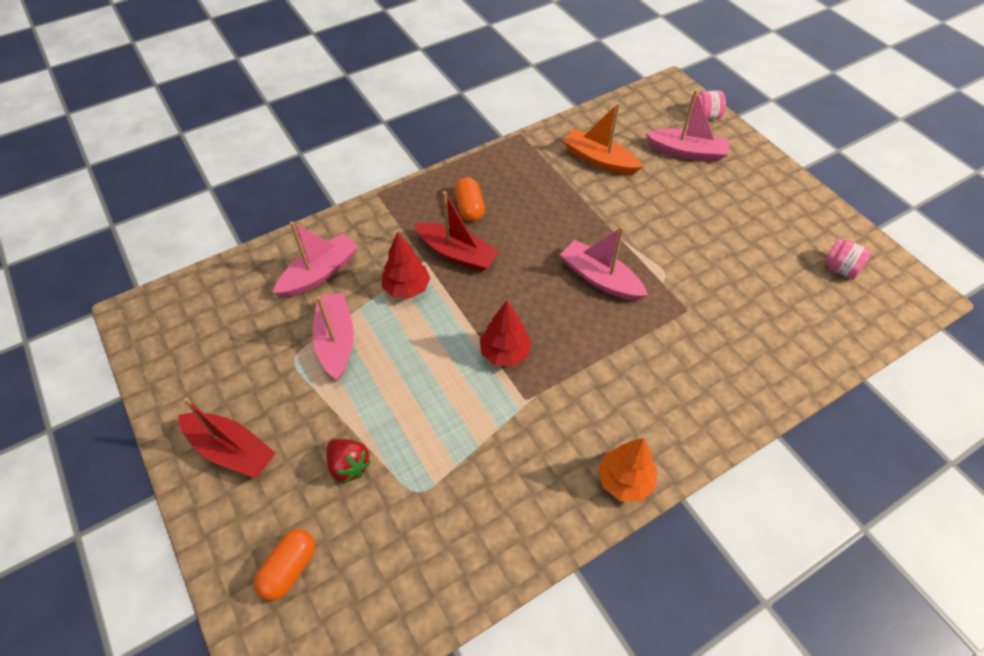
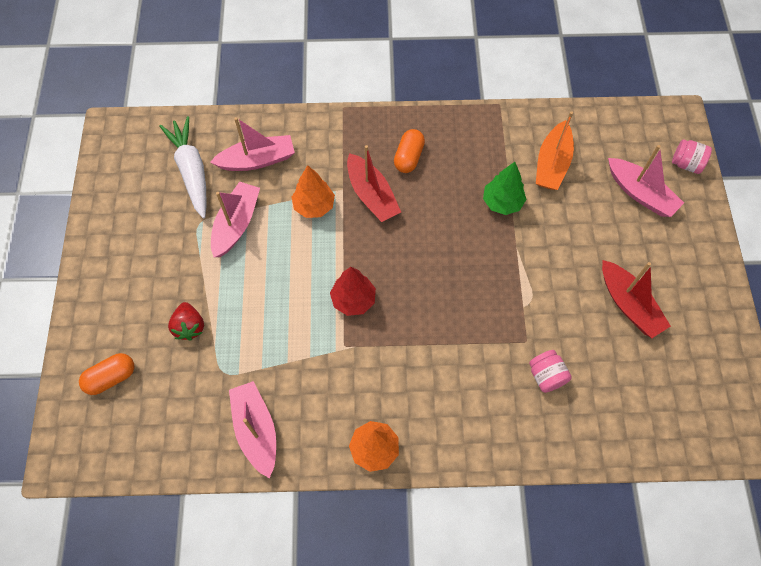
camera: 30 degrees right, 10 degrees up
red boat [178,398,276,478] -> red boat moved to [602,260,671,338]
red tree [382,232,430,299] -> orange tree [292,165,335,218]
pink boat [560,226,648,301] -> pink boat moved to [229,381,276,478]
orange boat [563,102,643,175] -> orange boat turned 135 degrees counterclockwise [536,111,574,190]
pink jar [823,238,872,279] -> pink jar moved to [529,350,572,393]
none -> white carrot [159,116,207,218]
none -> green tree [483,162,527,215]

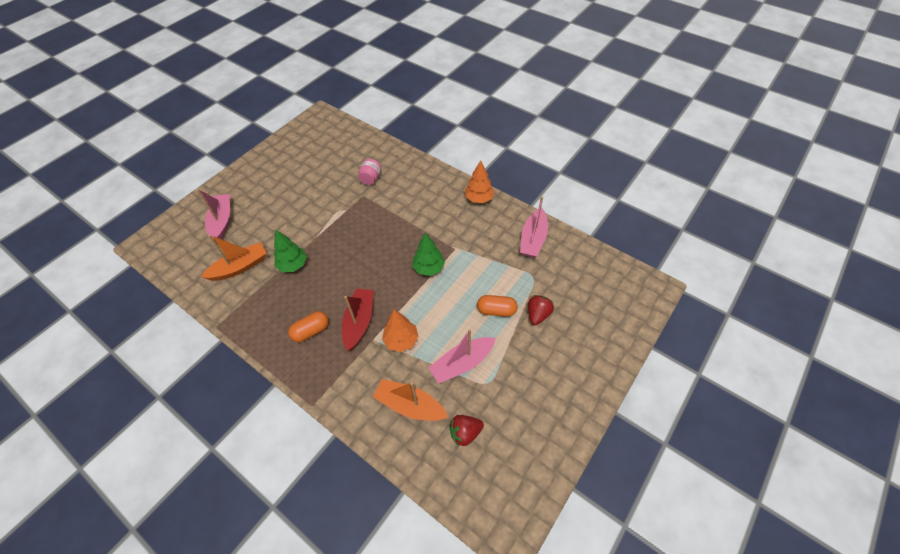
camera: 140 degrees left, 10 degrees down
orange capsule [79,353,134,395] -> orange capsule moved to [477,295,518,317]
white carrot [159,116,207,218] -> red strawberry [449,415,484,446]
pink boat [210,117,295,171] -> orange boat [373,379,448,421]
red tree [330,267,376,316] -> green tree [412,233,445,276]
red boat [602,260,671,338] -> none
pink jar [672,139,712,174] -> none

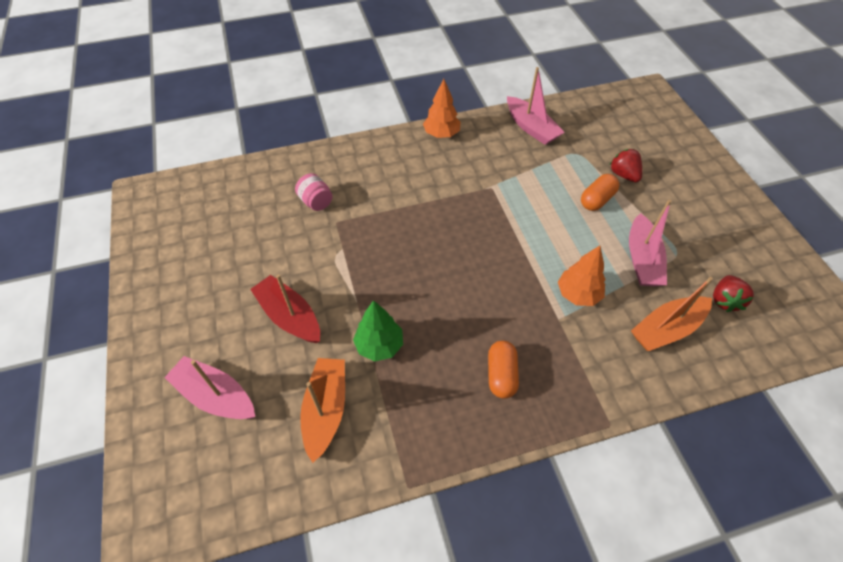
camera: 55 degrees left, 0 degrees up
red boat [342,288,374,351] -> red boat moved to [250,274,320,343]
green tree [412,233,445,276] -> none

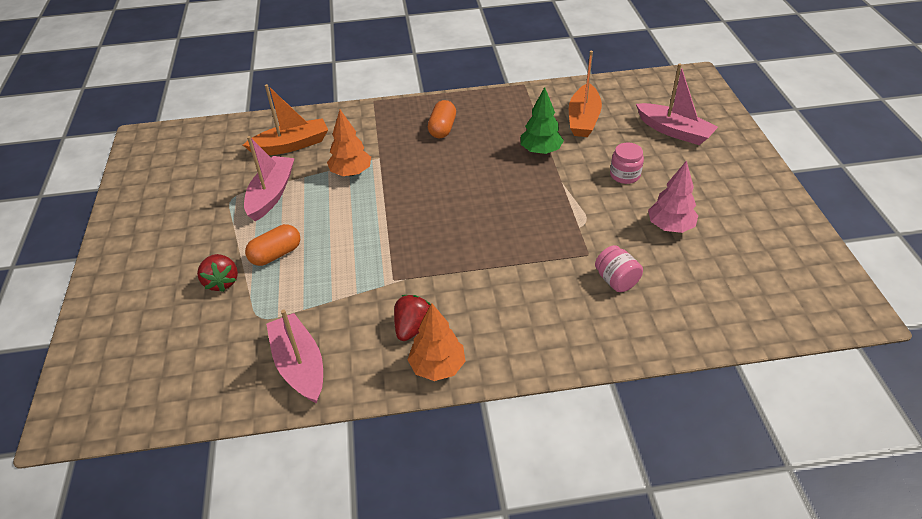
camera: 170 degrees left, 10 degrees down
red boat [250,274,320,343] -> pink jar [610,142,644,184]
red strawberry [713,275,754,312] -> red strawberry moved to [394,295,431,341]
none -> pink tree [648,160,698,233]

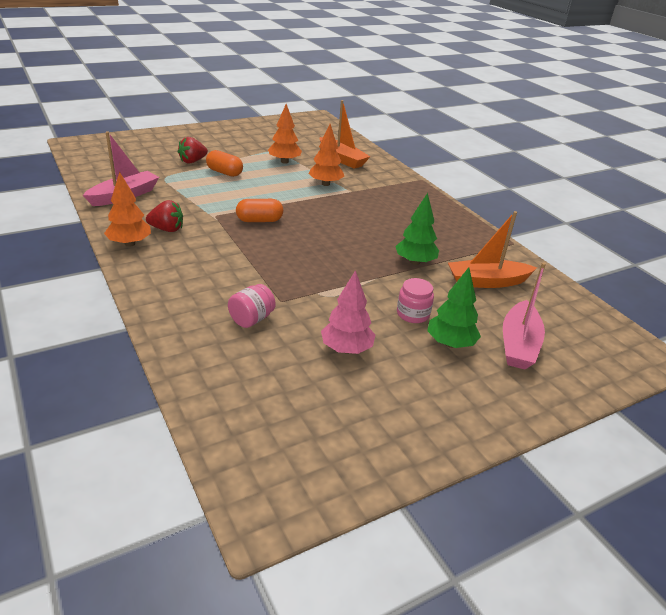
camera: 65 degrees right, 10 degrees down
pink boat [244,136,295,221] -> orange tree [268,104,302,164]
orange capsule [428,100,456,138] -> orange capsule moved to [236,199,283,222]
none -> green tree [427,267,481,348]

